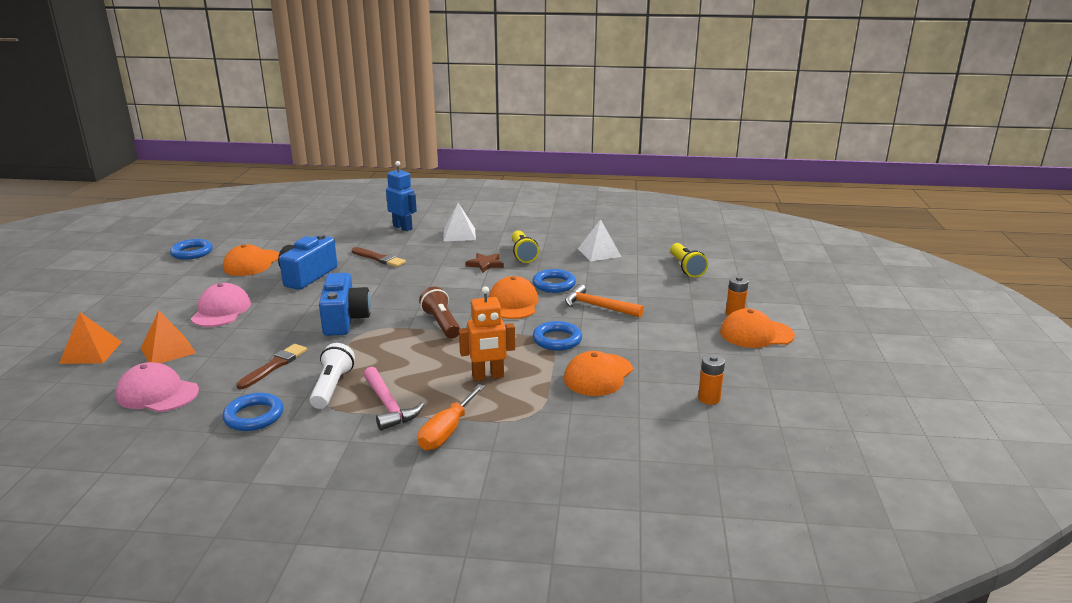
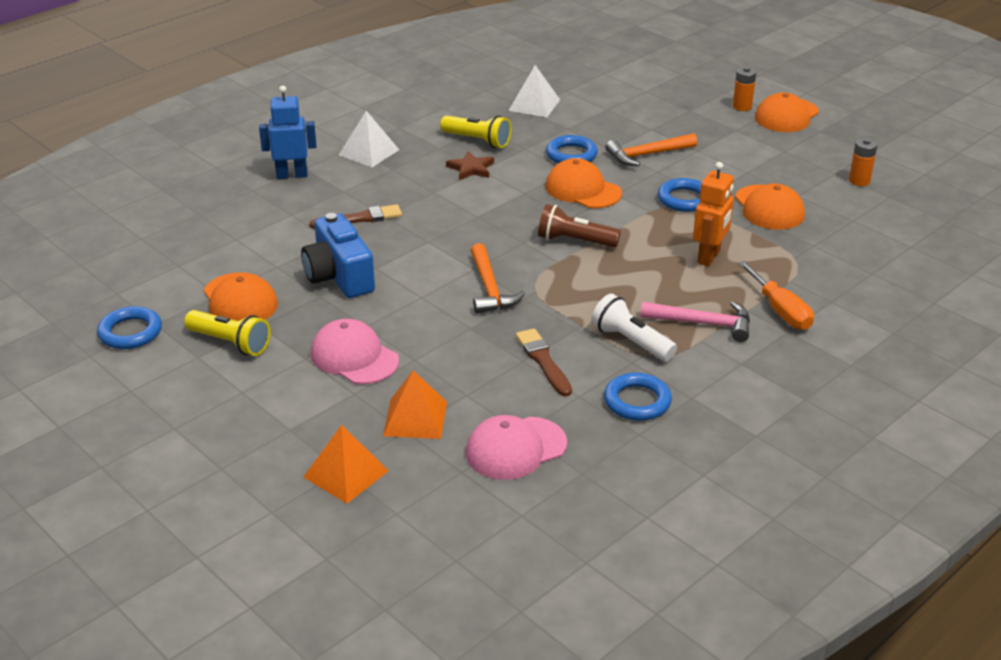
camera: 50 degrees left, 10 degrees up
blue camera [319,273,371,336] -> orange hammer [470,243,525,314]
yellow flashlight [670,243,708,277] -> yellow flashlight moved to [184,310,271,356]

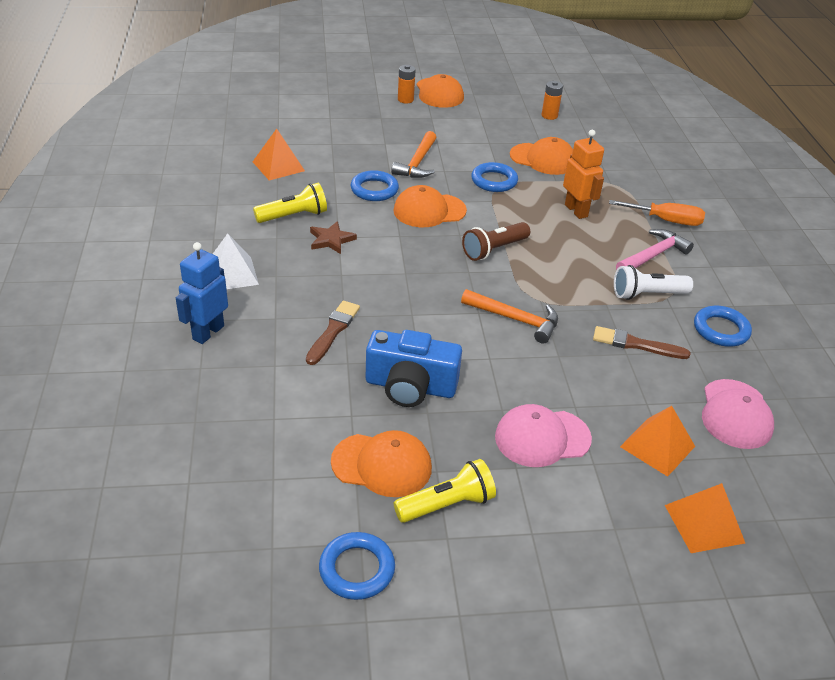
camera: 55 degrees left, 5 degrees up
white pyramid [508,65,560,117] -> orange pyramid [253,129,305,180]

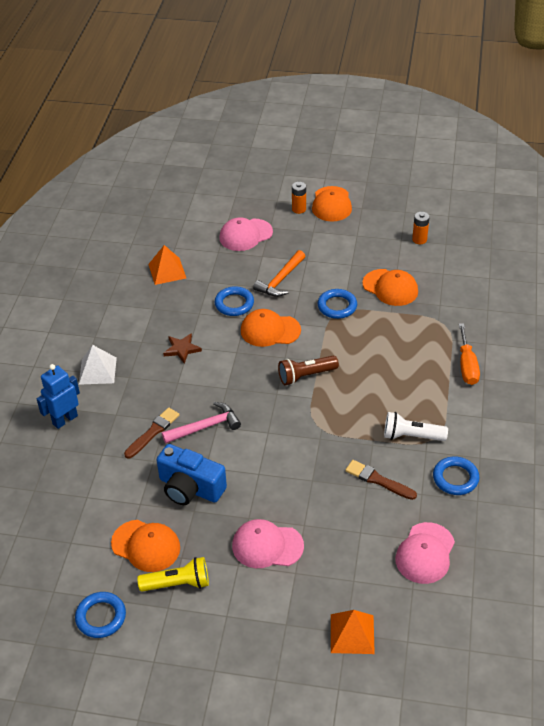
camera: 20 degrees right, 5 degrees up
yellow flashlight [253,183,327,223] -> none
orange hammer [461,289,558,343] -> none
orange robot [563,130,604,219] -> none
orange screwdriver [609,200,705,226] -> orange screwdriver turned 60 degrees clockwise [459,323,480,385]
pink hammer [616,229,694,270] -> pink hammer moved to [162,402,241,443]
orange pyramid [620,406,695,477] -> none
none -> pink cap [219,217,273,251]

